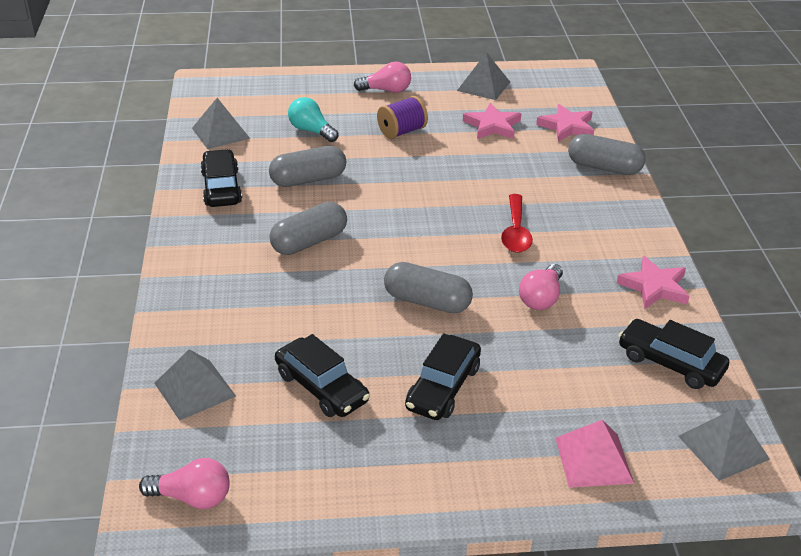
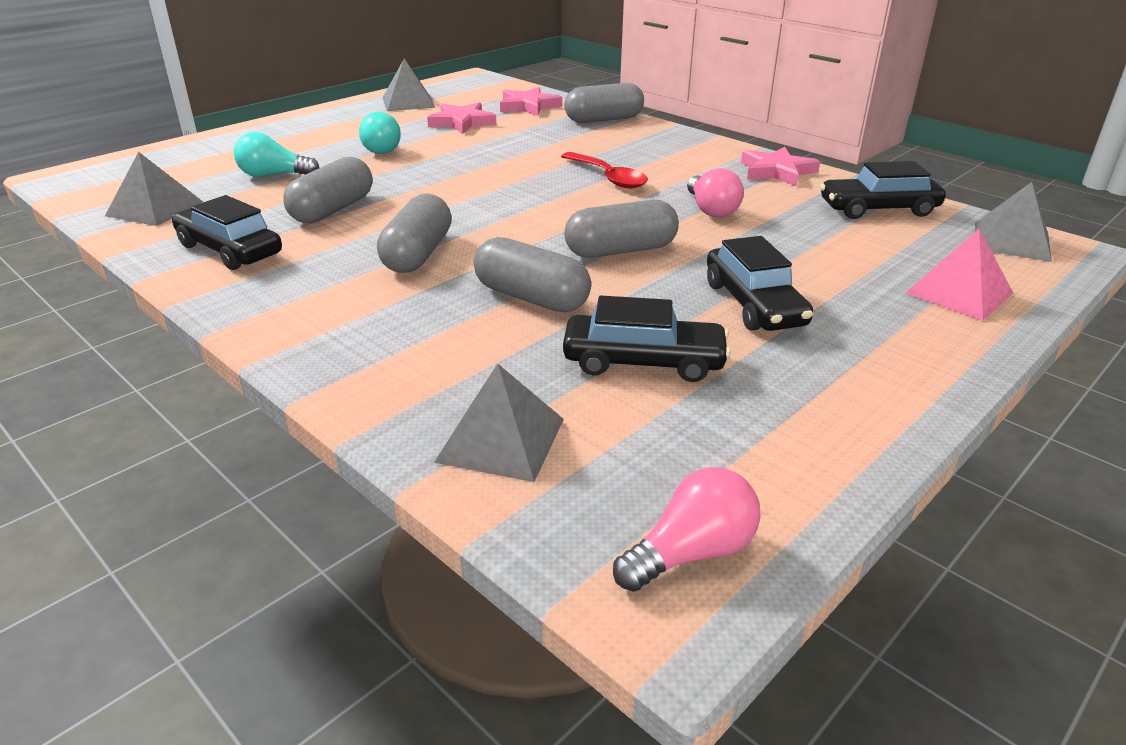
camera: 40 degrees left, 5 degrees down
pink light bulb [354,61,411,93] -> none
purple spool [377,96,428,139] -> turquoise light bulb [359,112,401,154]
none -> grey capsule [474,237,591,312]

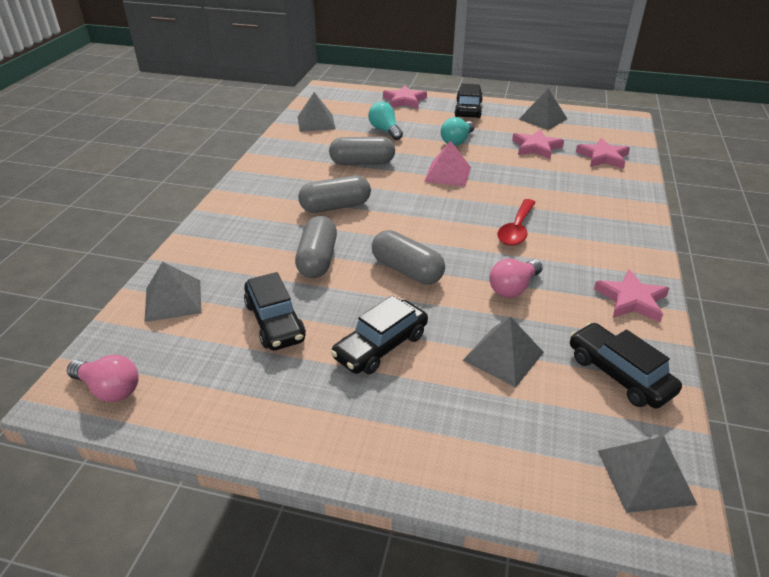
camera: 60 degrees right, 5 degrees up
black car [172,195,282,270] -> black car moved to [454,84,483,118]
grey capsule [564,83,644,123] -> none
pink pyramid [906,229,1013,321] -> pink pyramid moved to [424,141,471,187]
none -> pink star [383,85,427,109]
none -> grey pyramid [463,316,544,387]

